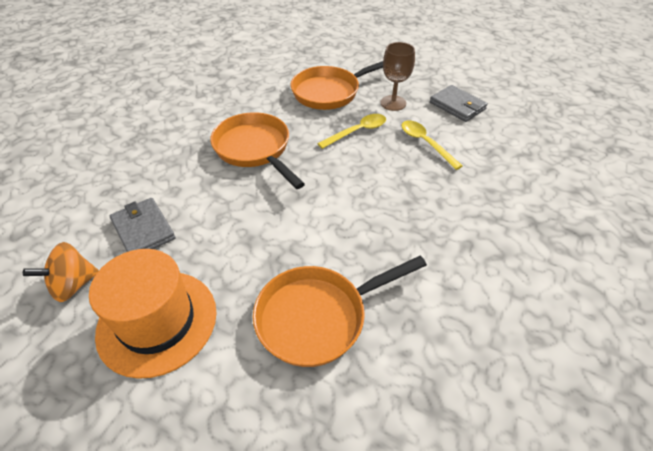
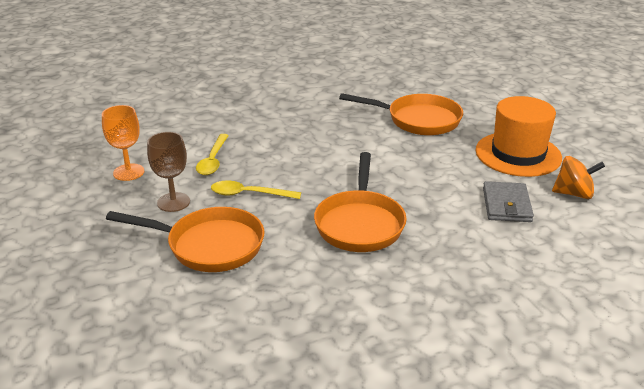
camera: 140 degrees left, 15 degrees down
grey wallet [430,85,488,122] -> orange goblet [102,105,144,181]

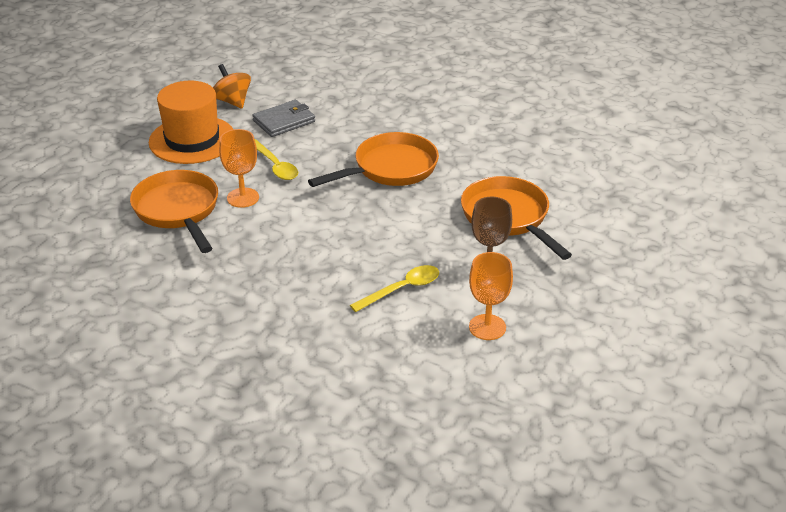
camera: 130 degrees left, 5 degrees up
yellow spoon [211,181,301,199] -> yellow spoon moved to [255,139,298,180]
none -> orange goblet [219,129,259,208]

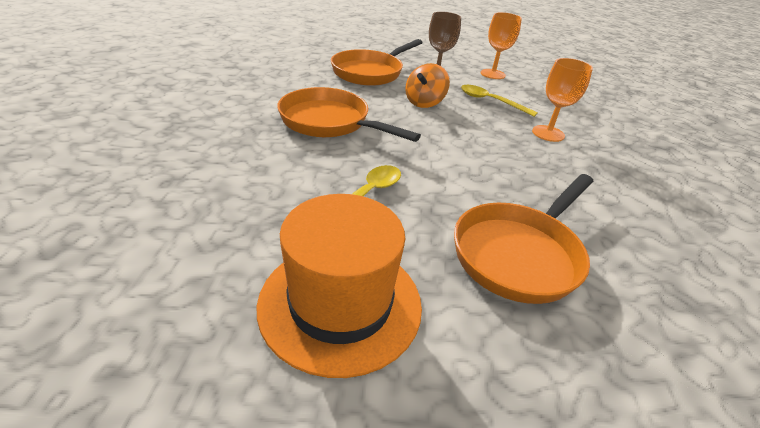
camera: 115 degrees left, 0 degrees up
orange spinning top [213,64,251,109] -> orange spinning top moved to [405,63,450,108]
orange goblet [219,129,259,208] -> orange goblet moved to [532,58,593,142]
grey wallet [252,100,315,137] -> none

